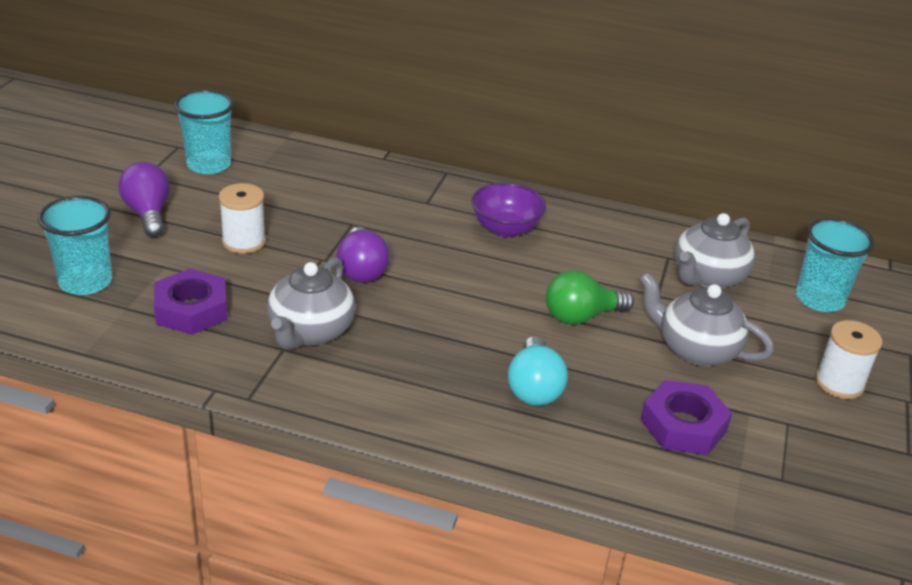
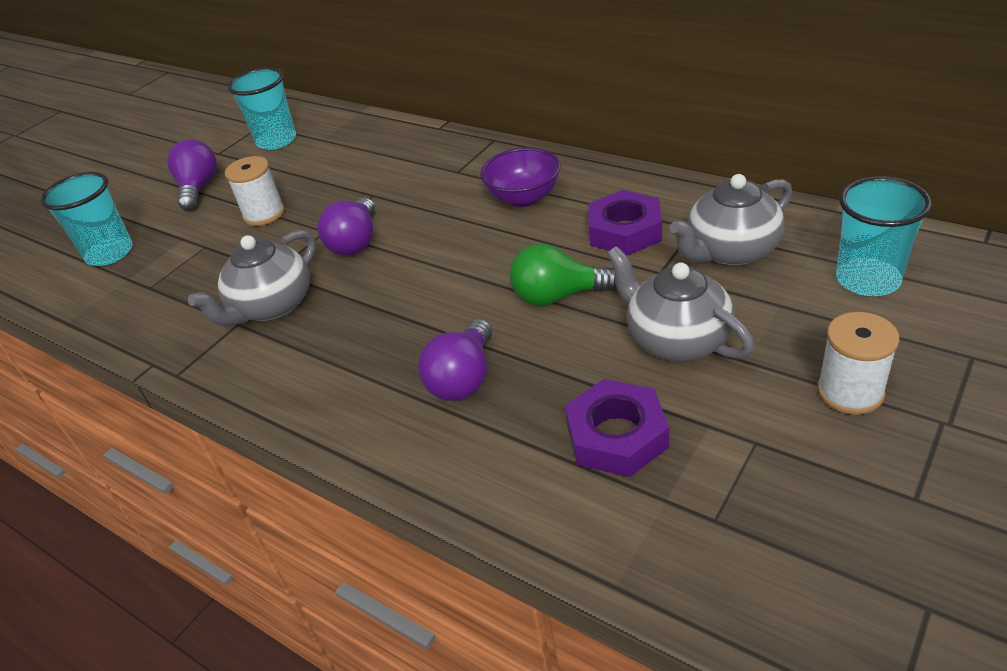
camera: 25 degrees right, 5 degrees up
purple nut [154,269,228,335] -> purple nut moved to [589,190,662,256]
turquoise light bulb [508,336,568,406] -> purple light bulb [418,319,492,401]

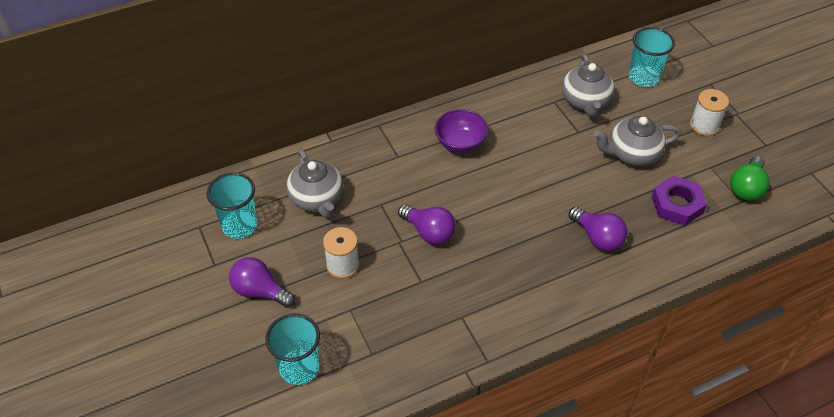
camera: 65 degrees left, 10 degrees up
grey teapot [188,230,316,326] -> grey teapot moved to [286,149,344,218]
green light bulb [510,244,616,306] -> green light bulb moved to [730,156,770,201]
purple nut [589,190,662,256] -> none

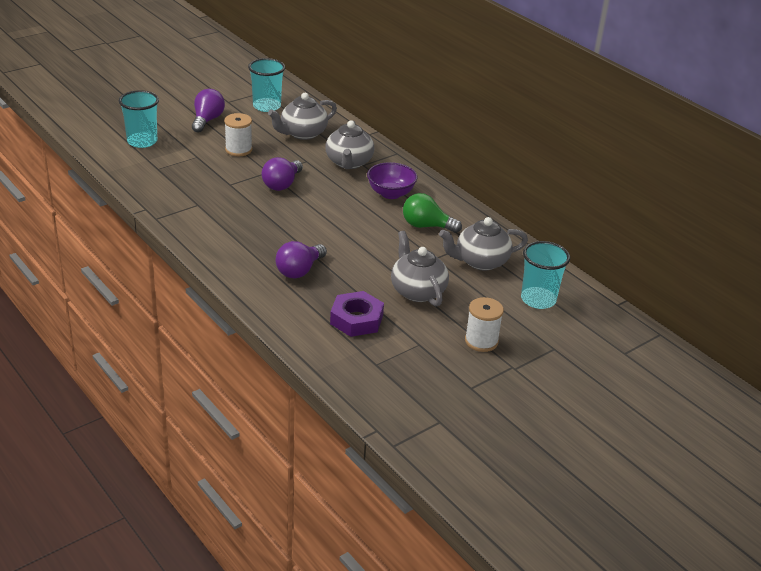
camera: 75 degrees right, 15 degrees down
green light bulb [730,156,770,201] -> green light bulb moved to [403,193,462,233]
none -> grey teapot [325,121,374,169]

